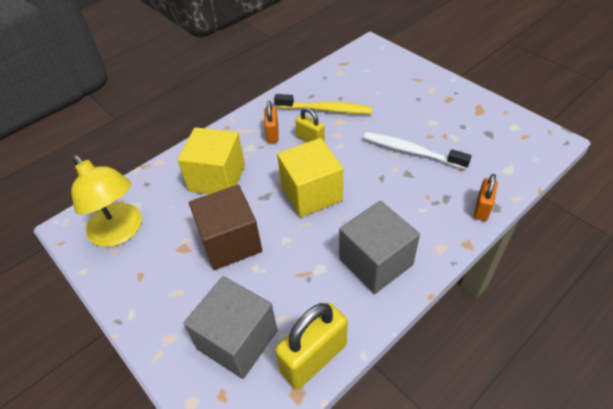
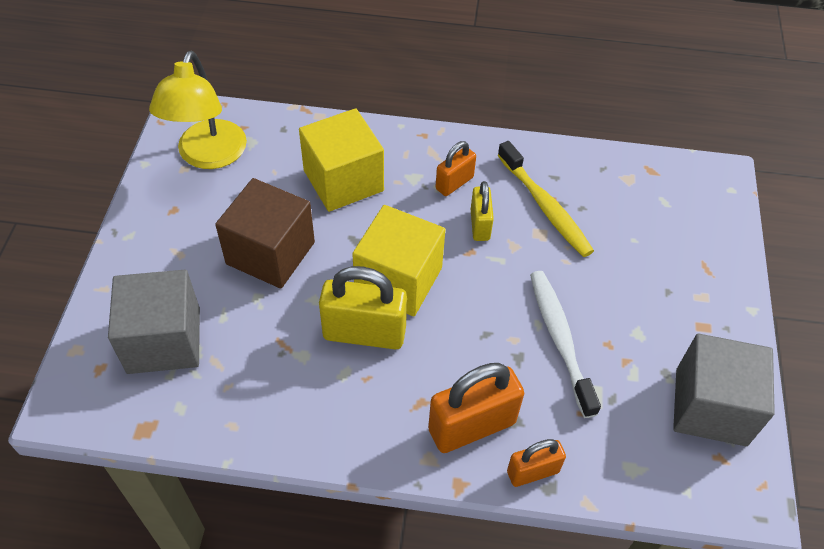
camera: 45 degrees right, 5 degrees up
yellow padlock [275,303,348,389] -> yellow padlock moved to [319,266,407,350]
grey cube [339,201,420,294] -> grey cube moved to [673,334,775,446]
none -> orange padlock [428,363,524,453]

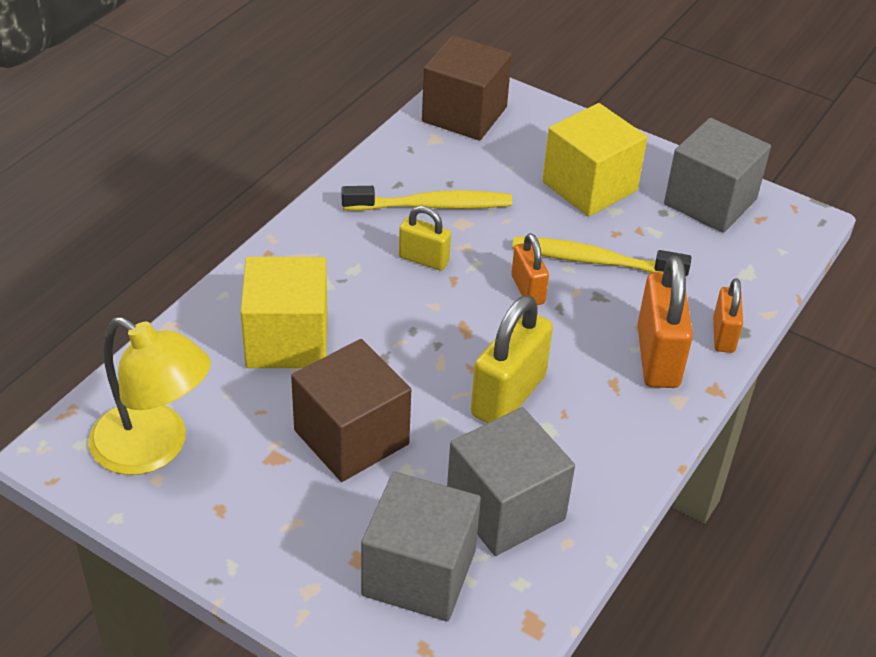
camera: 65 degrees left, 10 degrees down
yellow cube [352,205,446,316] -> yellow cube moved to [542,103,647,216]
orange padlock [436,141,476,196] -> orange padlock moved to [511,233,549,305]
white toothbrush [530,271,601,418] -> yellow toothbrush [512,236,692,278]
none -> brown cube [422,35,512,140]
none -> grey cube [447,407,575,556]

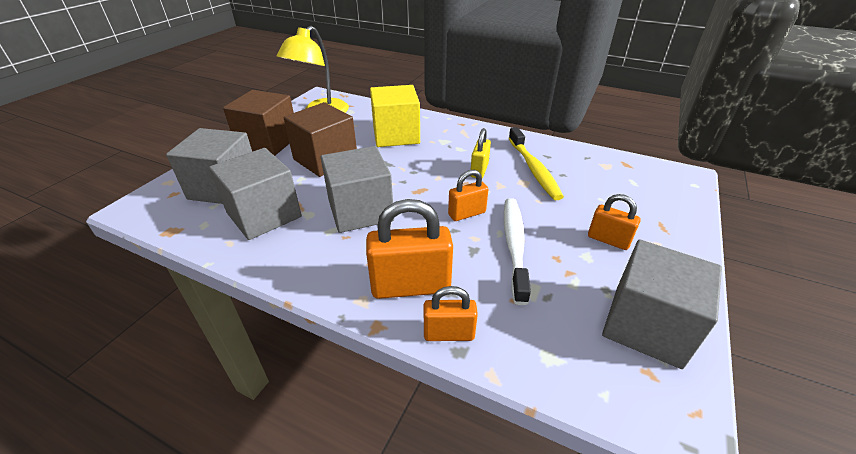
camera: 85 degrees right, 5 degrees down
brown cube [422,35,512,140] -> brown cube moved to [223,90,294,156]
yellow padlock [471,295,553,423] -> grey cube [321,146,394,233]
yellow toothbrush [512,236,692,278] -> white toothbrush [504,198,531,305]
yellow cube [542,103,647,216] -> orange padlock [588,194,641,250]

